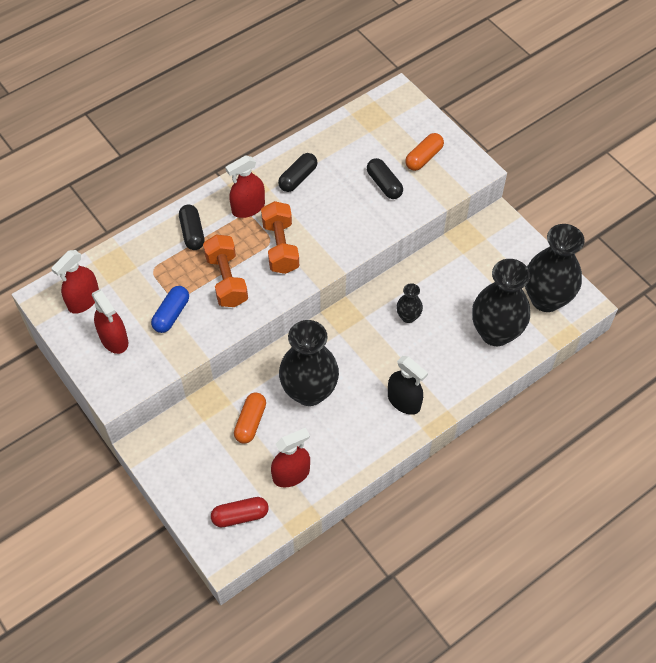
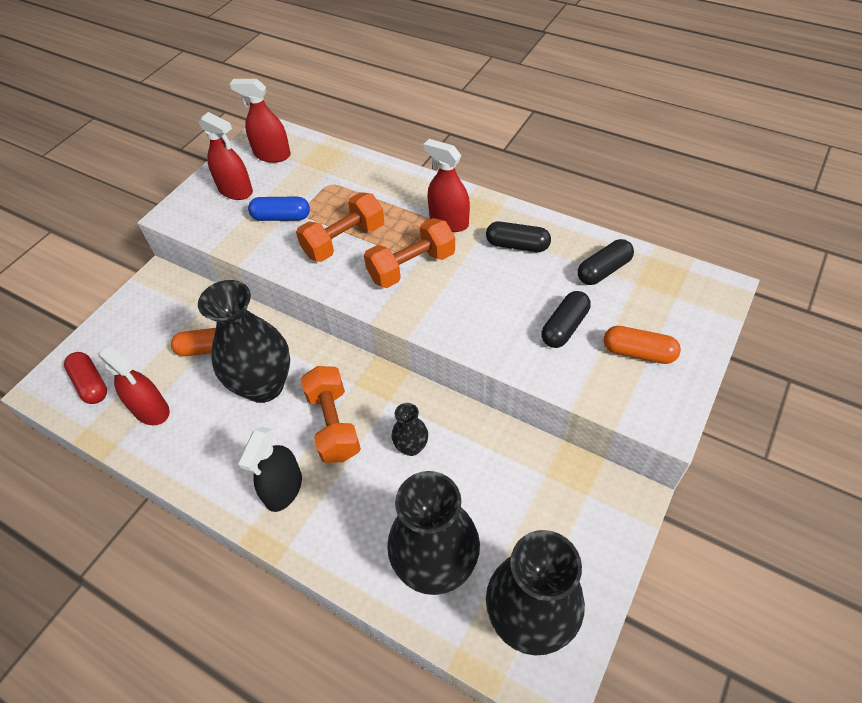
camera: 70 degrees right, 5 degrees down
red spray bottle [92,289,128,354] -> red spray bottle turned 90 degrees counterclockwise [199,112,253,200]
black capsule [179,204,205,250] -> black capsule moved to [578,239,634,285]
none -> orange dumbbell [301,366,361,463]

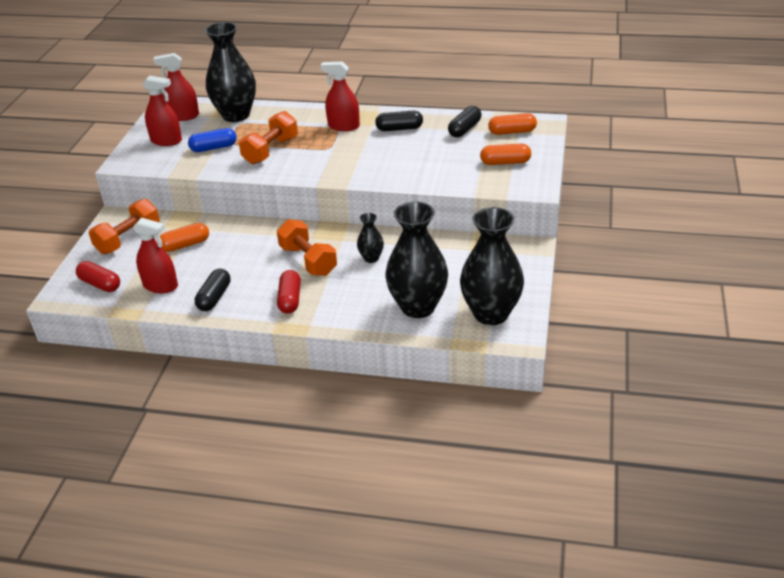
camera: 20 degrees left, 15 degrees down
black vase [198,280,290,403] -> black vase moved to [205,22,256,122]
black spray bottle [238,426,302,512] -> red capsule [277,270,301,314]
orange dumbbell [364,218,455,288] -> orange dumbbell moved to [89,199,160,254]
black capsule [541,291,591,348] -> black capsule moved to [195,269,231,311]
none -> orange capsule [488,113,537,135]

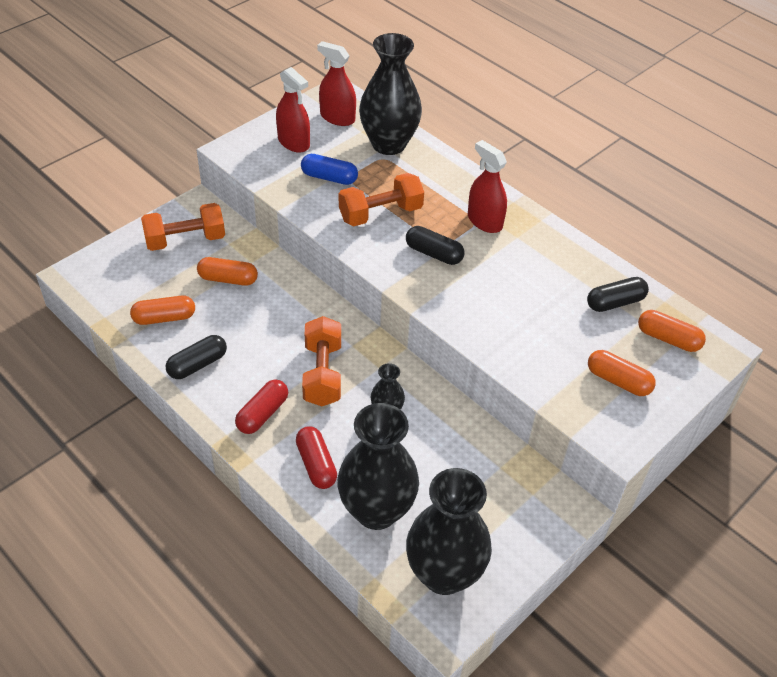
camera: 30 degrees right, 10 degrees up
red capsule [76,261,120,292] -> red capsule moved to [296,426,337,489]
red spray bottle [133,218,178,293] -> orange capsule [130,295,195,325]
black capsule [375,111,423,131] -> black capsule moved to [406,226,464,265]

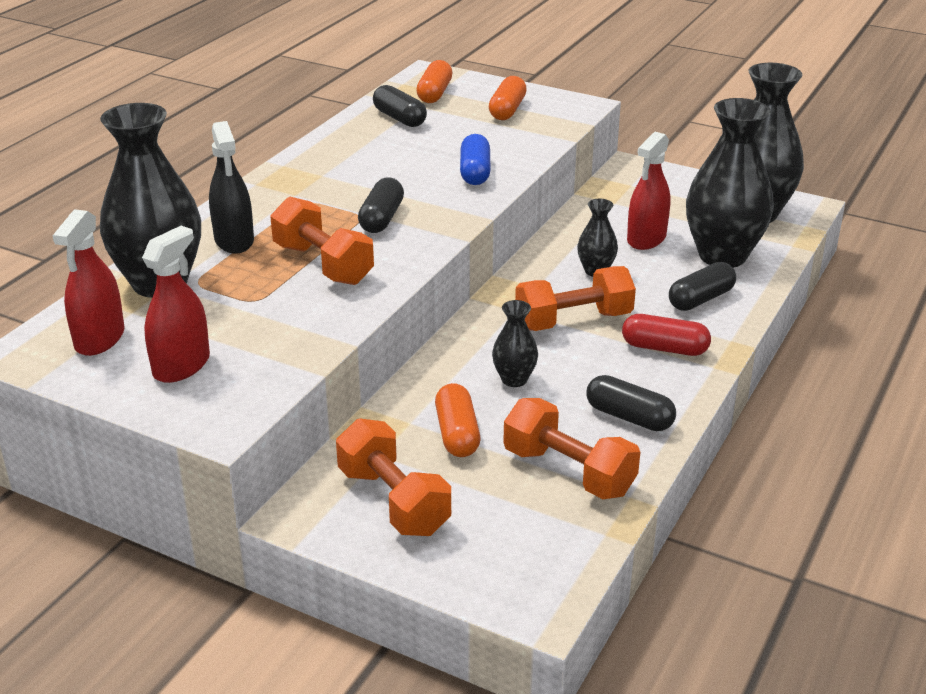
camera: 105 degrees left, 15 degrees down
orange capsule [130,295,195,325] -> orange dumbbell [503,398,640,499]
red capsule [296,426,337,489] -> black capsule [669,262,736,311]
blue capsule [301,154,358,185] -> blue capsule moved to [460,134,491,185]
red spray bottle [468,140,507,233] -> red spray bottle moved to [627,132,670,250]
none -> black spray bottle [209,121,254,254]
none -> black vase [492,300,538,387]

